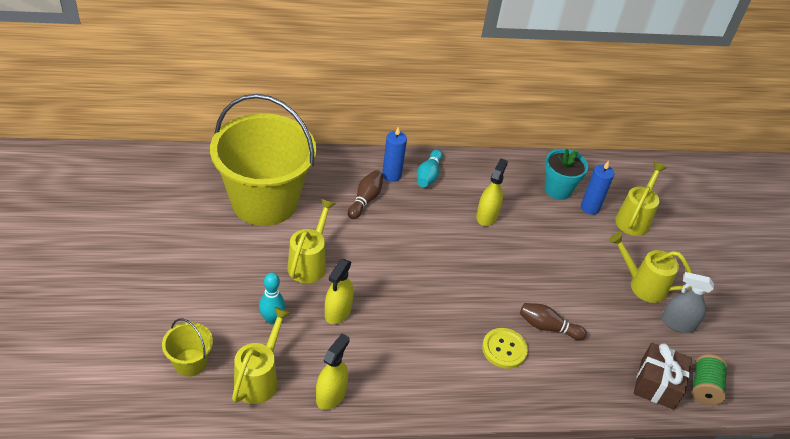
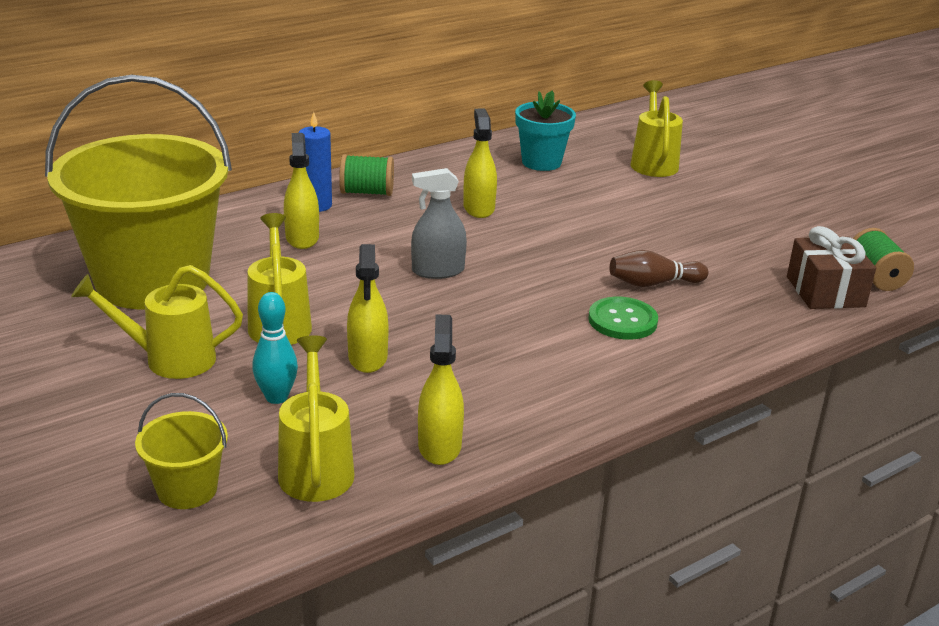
camera: 25 degrees left, 15 degrees down
brown bowling pin [348,170,383,219] -> yellow spray bottle [284,133,319,249]
turquoise bowling pin [417,149,443,187] -> green spool [339,154,394,196]
yellow button [482,328,528,369] -> green button [588,297,658,340]
blue candle [581,161,614,215] -> none
yellow watering can [609,232,692,303] -> yellow watering can moved to [71,265,243,379]
grey spray bottle [661,272,714,333] -> grey spray bottle moved to [411,168,467,279]

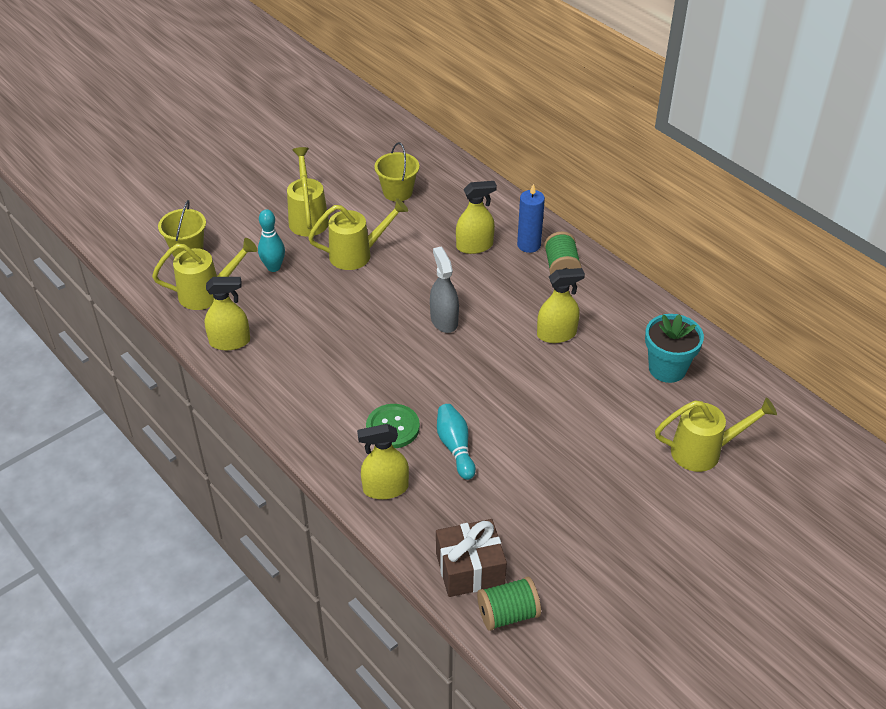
camera: 85 degrees right, 15 degrees up
yellow bucket [45,75,232,309] -> yellow bucket [375,142,419,201], size x0.41
yellow spray bottle [347,244,389,373] -> yellow spray bottle moved to [357,424,409,499]
brown bowling pin [610,250,708,287] -> turquoise bowling pin [437,404,476,480]

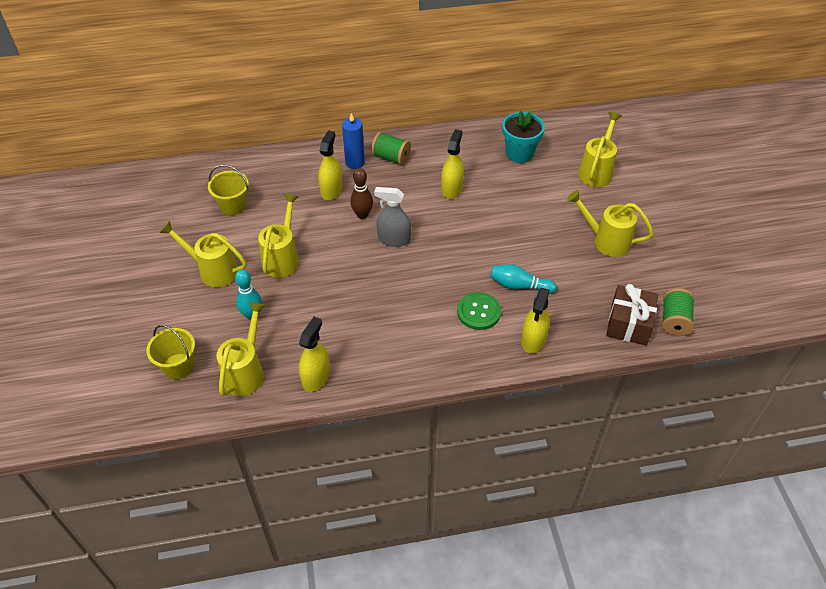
camera: 60 degrees left, 5 degrees up
none -> brown bowling pin [350,168,373,219]
none -> yellow watering can [567,190,654,257]

